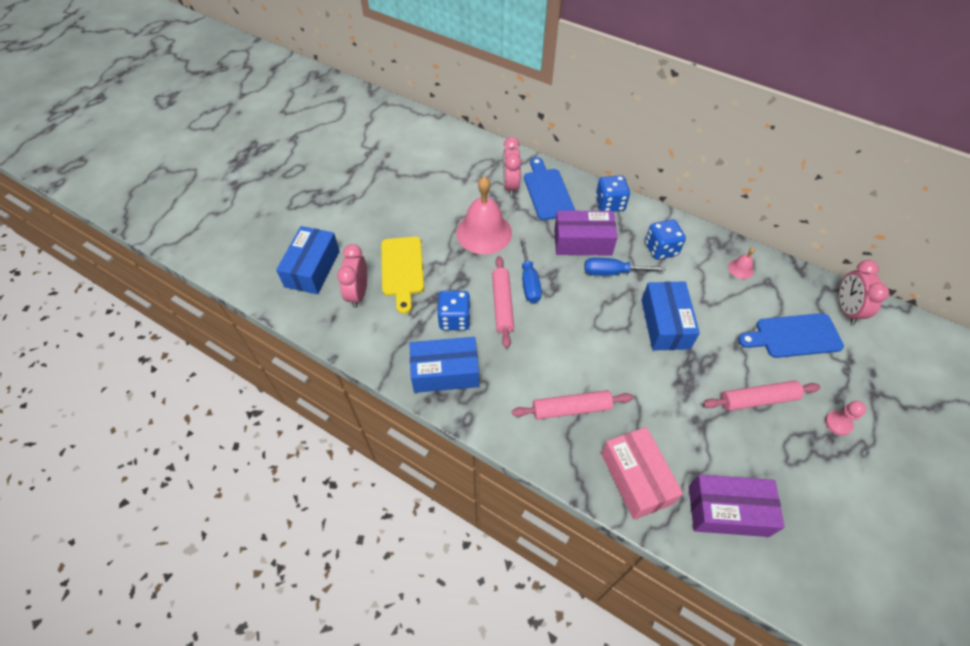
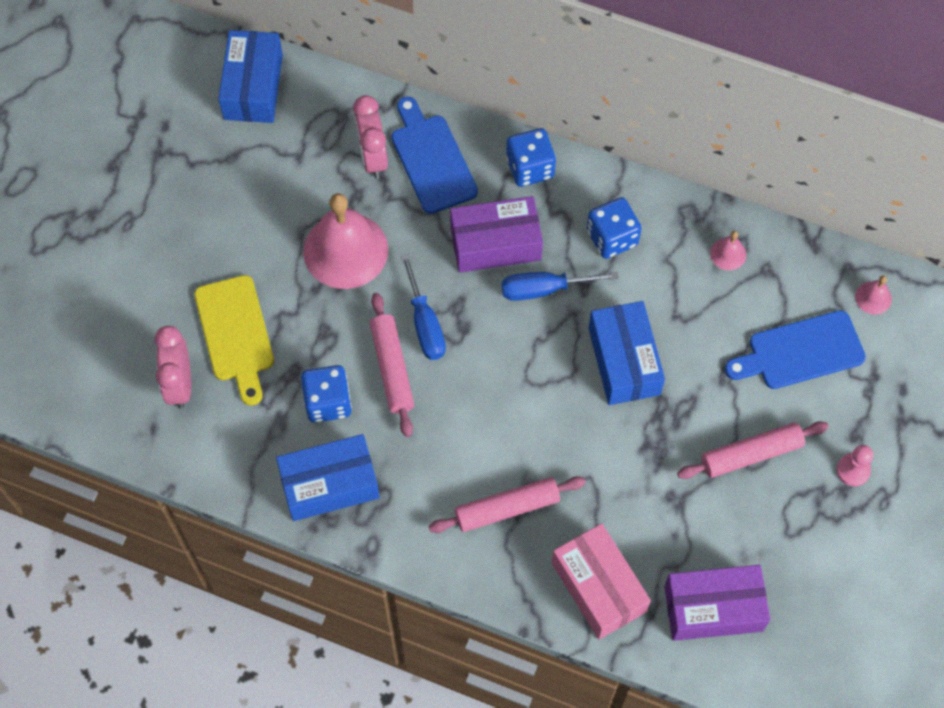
camera: 10 degrees left, 10 degrees up
blue box [276,226,340,294] -> blue box moved to [218,30,283,123]
pink clock [839,260,889,324] -> pink bell [855,276,892,315]

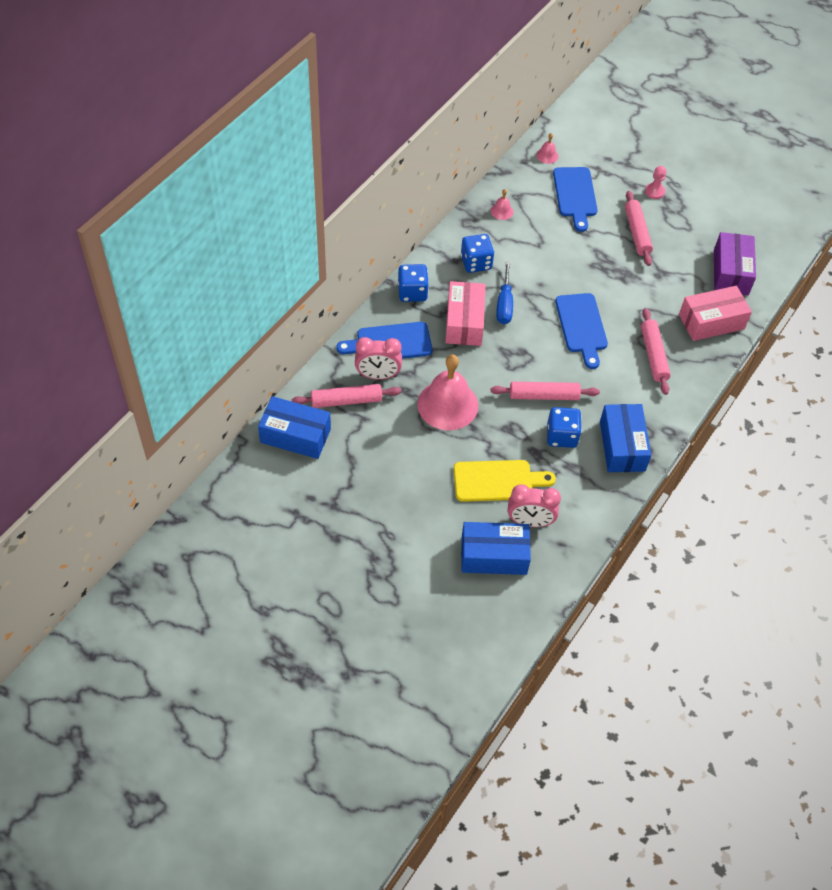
camera: 80 degrees left, 10 degrees down
blue screwdriver [401,254,446,360] -> none
purple box [450,196,543,273] -> pink box [445,281,486,346]
blue box [588,301,665,405] -> blue box moved to [461,522,531,575]
none -> pink rolling pin [291,384,401,408]
none -> blue cutting board [555,293,608,369]

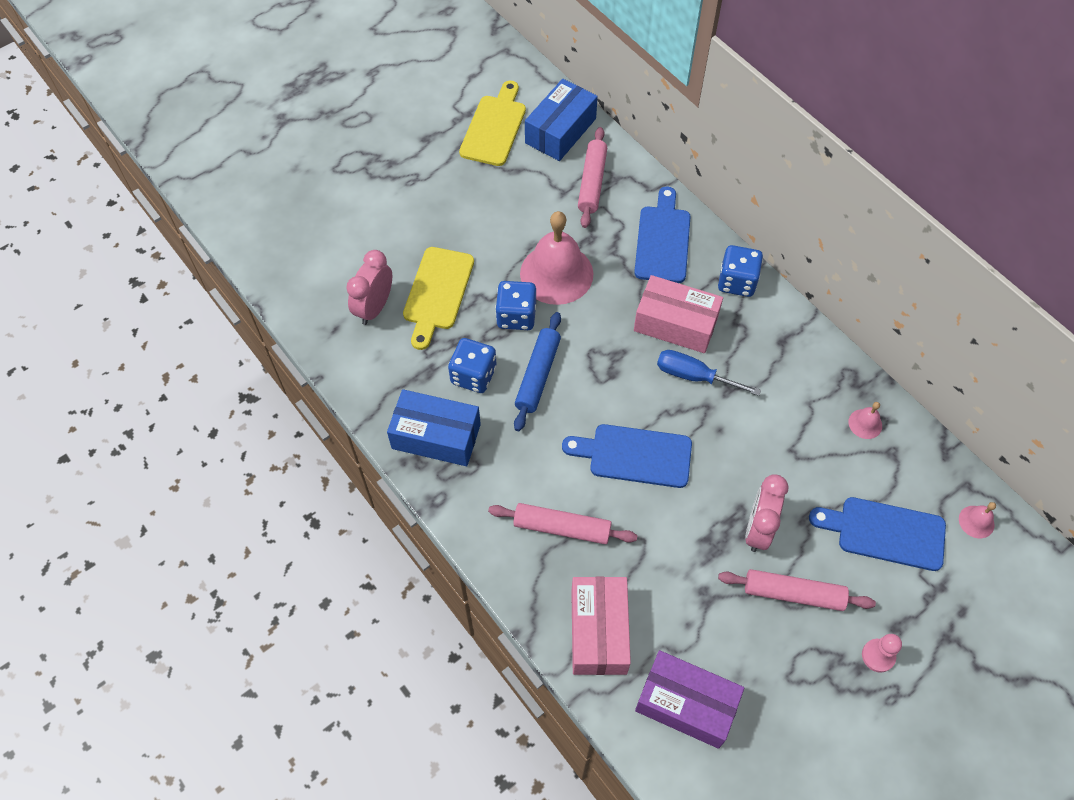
camera: 110 degrees right, 5 degrees up
pink clock [355,337,402,380] -> pink clock moved to [745,474,789,552]
blue dice [461,234,494,273] -> blue dice moved to [495,281,536,330]
blue box [461,522,531,575] -> none
pink rolling pin [491,382,600,400] -> blue rolling pin [514,312,561,431]
none -> yellow cutting board [459,81,526,166]

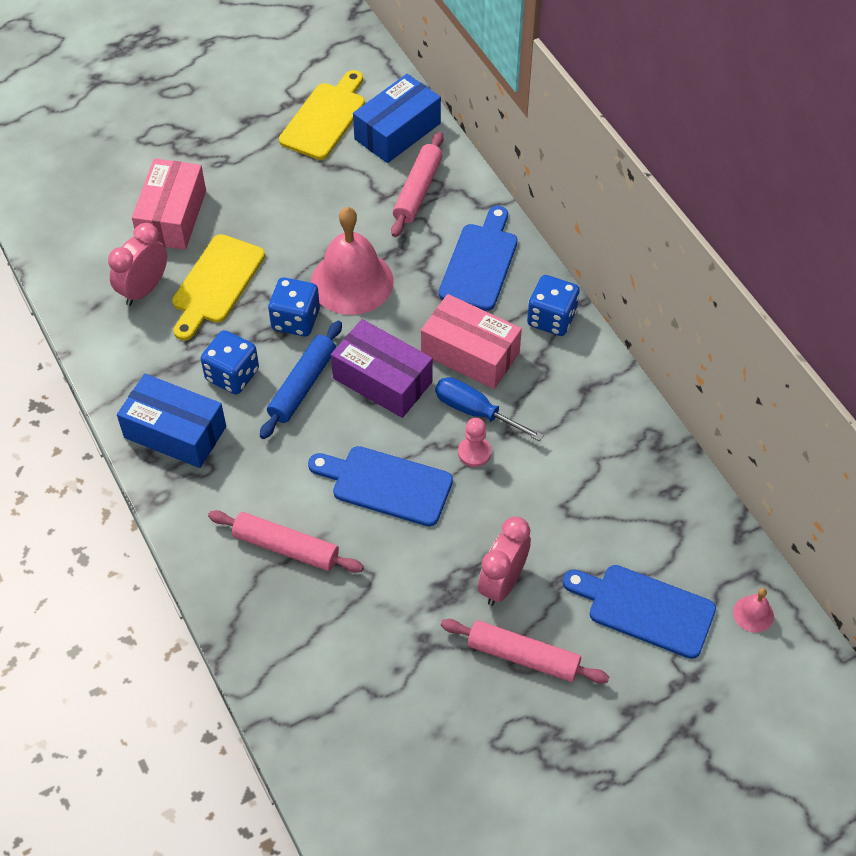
camera: 10 degrees right, 5 degrees down
pink box [571,577,631,675] -> pink box moved to [132,158,206,250]
purple box [635,650,744,749] -> purple box moved to [331,319,433,418]
pink bell [848,402,882,439] -> none
pink pawn [862,634,902,673] -> pink pawn moved to [458,418,491,467]

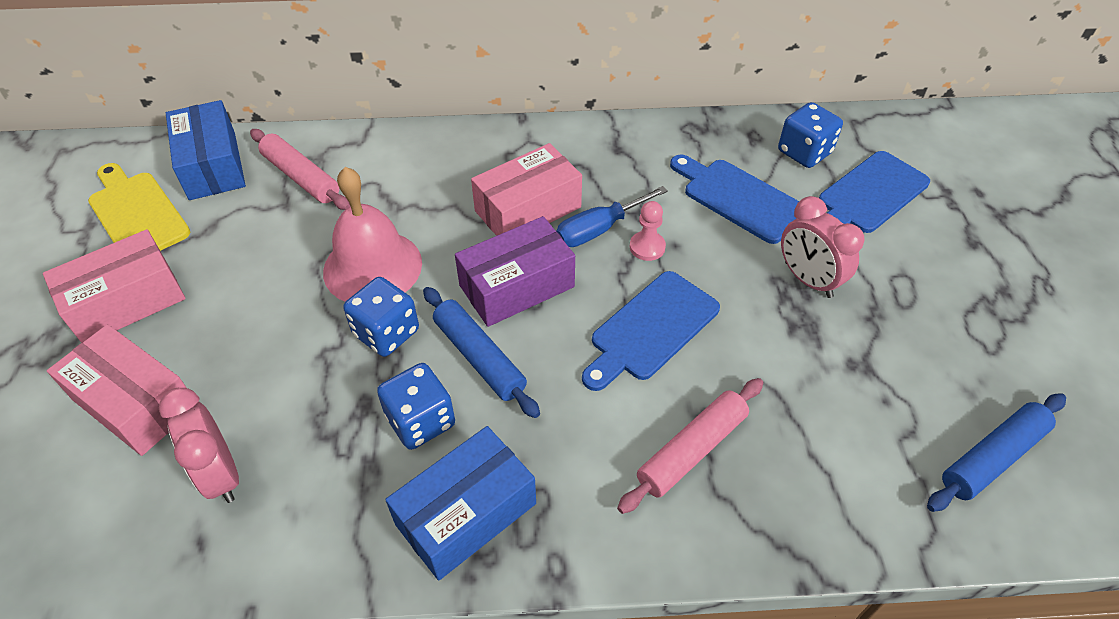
camera: 65 degrees left, 5 degrees down
yellow cutting board [172,234,265,341] -> none
blue cutting board [439,206,518,311] -> blue cutting board moved to [670,154,799,244]
pink rolling pin [441,619,609,684] -> none
blue dice [527,275,580,336] -> blue dice moved to [778,102,843,168]
pink bell [733,588,774,633] -> none
none -> pink box [43,229,186,343]
none -> blue rolling pin [927,393,1066,512]

